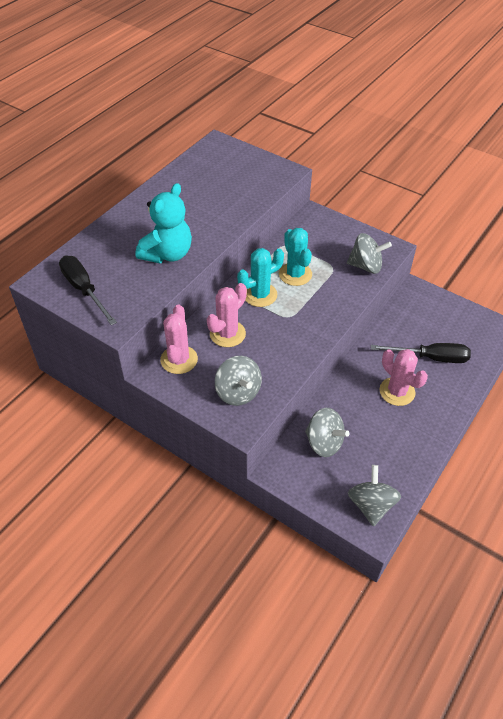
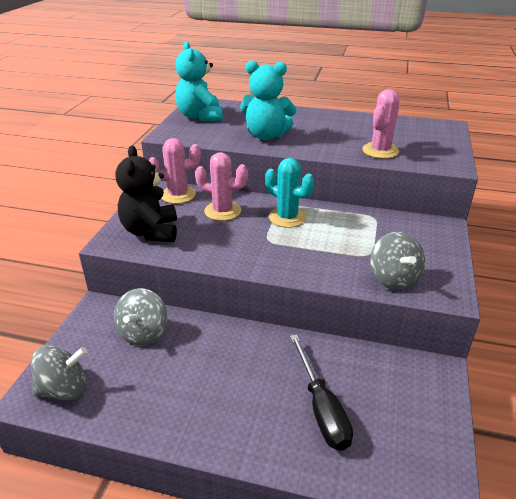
camera: 70 degrees right, 15 degrees down
black screwdriver [59,256,117,325] -> turquoise teddy bear [175,41,223,121]
grey spinning top [215,356,262,406] -> black teddy bear [116,146,177,242]
turquoise cactus [279,228,312,286] -> none
pink cactus [379,349,428,406] -> pink cactus moved to [362,89,399,159]

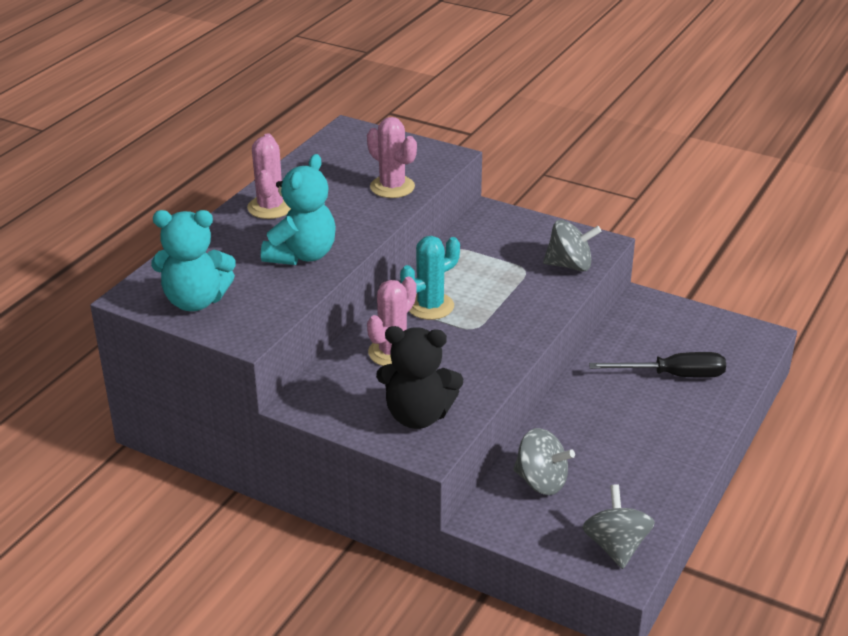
camera: 75 degrees left, 0 degrees up
pink cactus [149,138,201,204] -> pink cactus moved to [247,133,291,219]

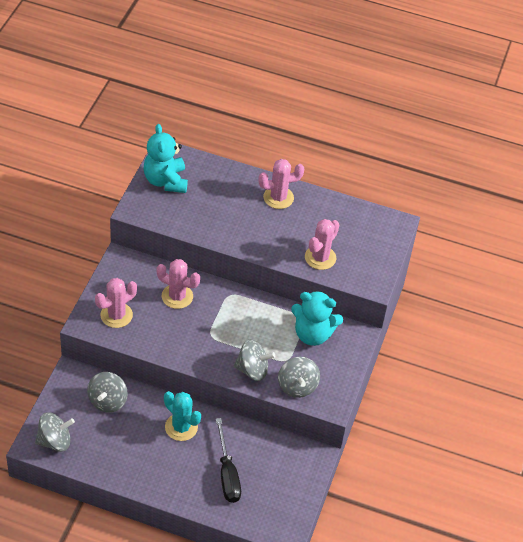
camera: 75 degrees right, 15 degrees up
turquoise teddy bear [261,154,336,265] -> turquoise teddy bear moved to [291,291,343,346]
black teddy bear [376,326,463,429] -> pink cactus [95,278,137,328]
turquoise cactus [400,236,460,320] -> turquoise cactus moved to [164,391,201,441]
none -> grey spinning top [234,340,275,381]

